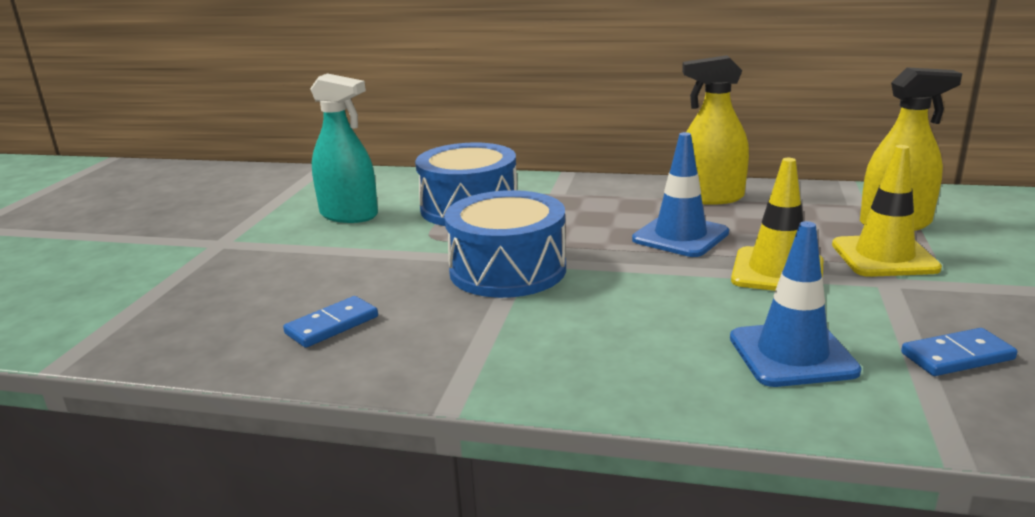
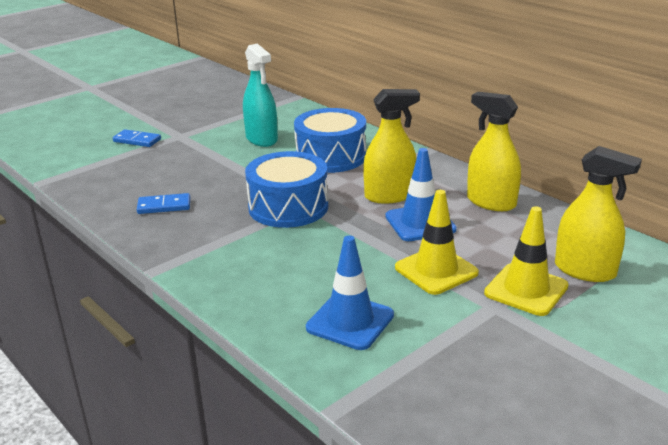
camera: 35 degrees right, 5 degrees up
blue domino [901,328,1017,376] -> blue domino moved to [113,129,161,147]
none -> yellow spray bottle [363,89,420,204]

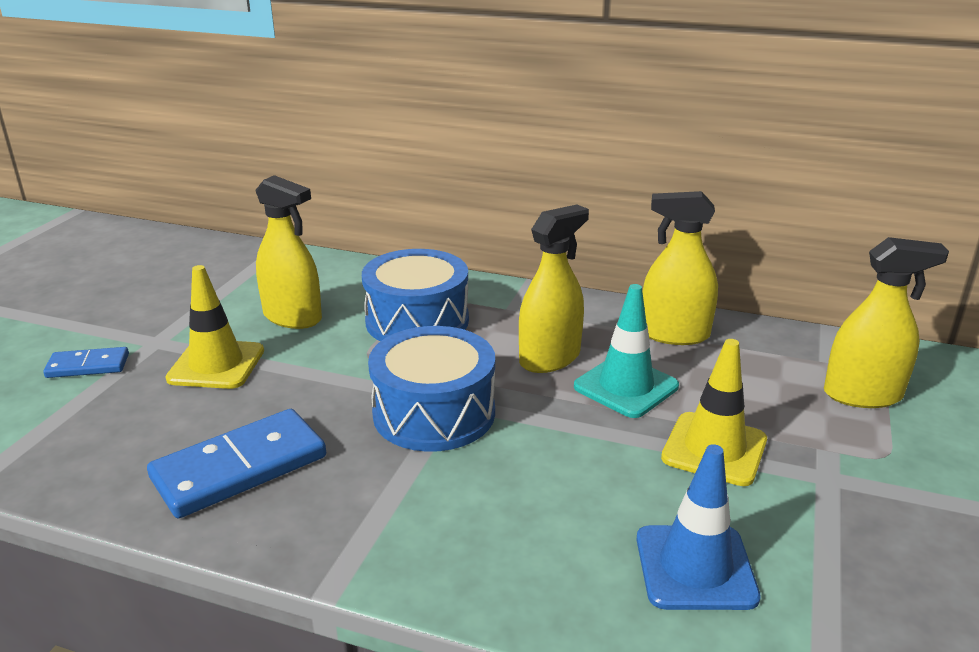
camera: 30 degrees left, 0 degrees up
blue domino [137,193,190,214] -> blue domino [147,409,326,518], size x1.81
turquoise spray bottle [243,44,278,147] -> yellow spray bottle [256,175,322,329]
blue traffic cone [385,148,457,241] -> turquoise traffic cone [574,284,679,418]
yellow traffic cone [484,206,569,316] -> yellow traffic cone moved to [165,265,264,389]

